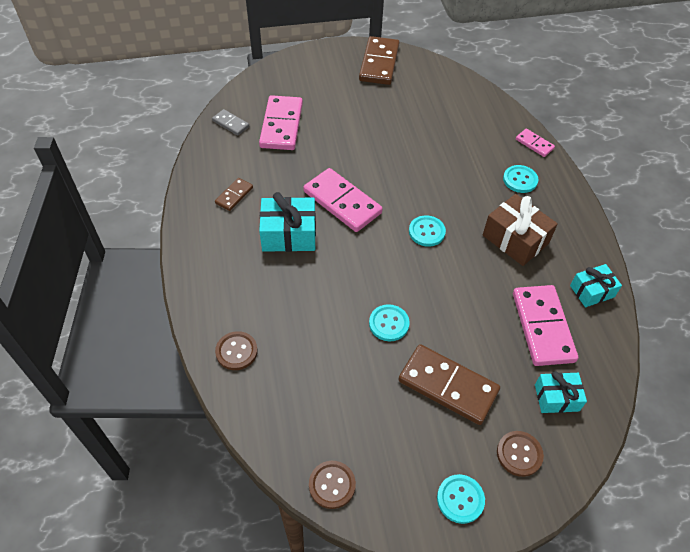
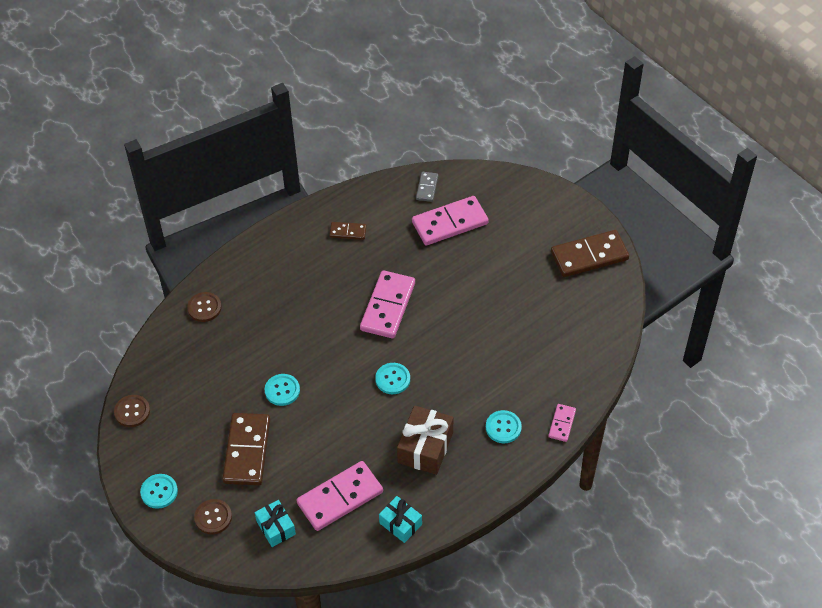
camera: 65 degrees right, 0 degrees up
turquoise gift [259,192,316,252] -> none

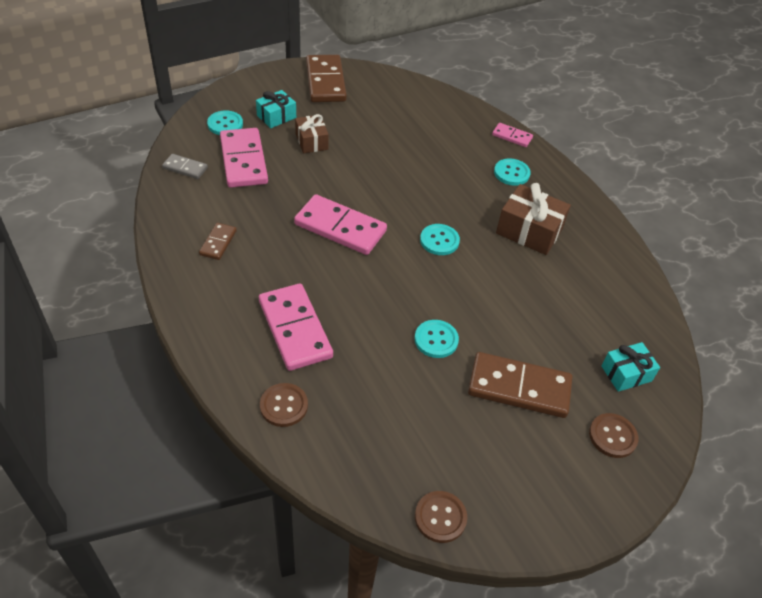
camera: 85 degrees left, 5 degrees down
turquoise button [140,474,178,509] -> turquoise button moved to [207,110,243,135]
pink domino [296,461,383,531] -> pink domino moved to [259,283,333,371]
turquoise gift [379,496,422,543] -> turquoise gift moved to [256,90,296,128]
none -> brown gift [295,114,329,153]

